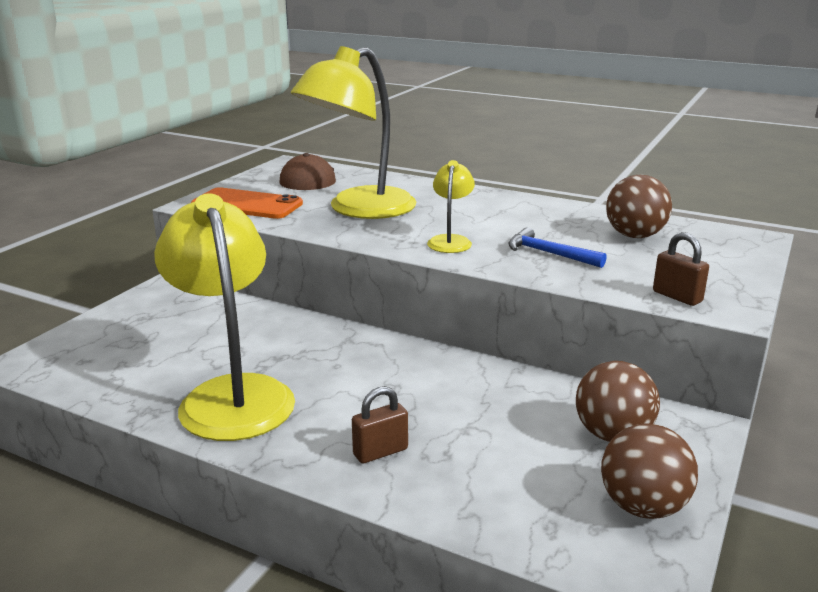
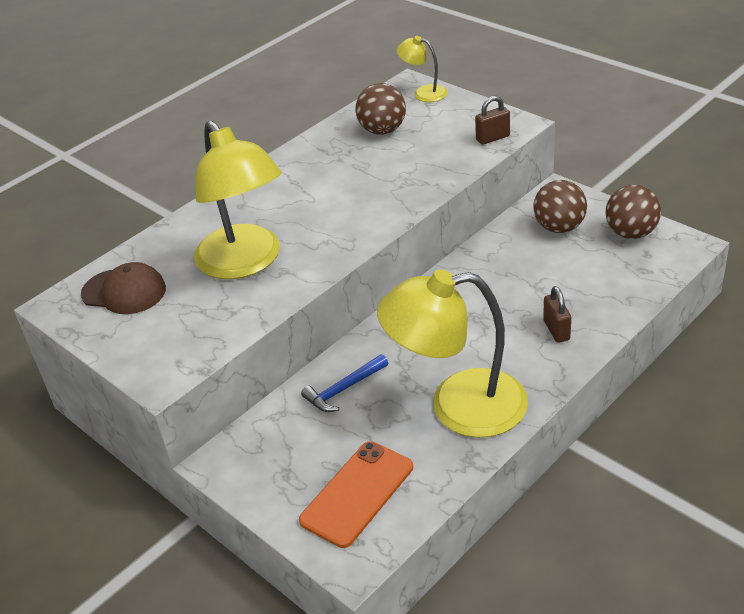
camera: 70 degrees left, 15 degrees up
orange phone [191,187,303,219] -> orange phone moved to [299,441,413,548]
yellow lamp [427,160,475,253] -> yellow lamp moved to [396,36,447,102]
blue hammer [508,227,607,268] -> blue hammer moved to [301,354,388,412]

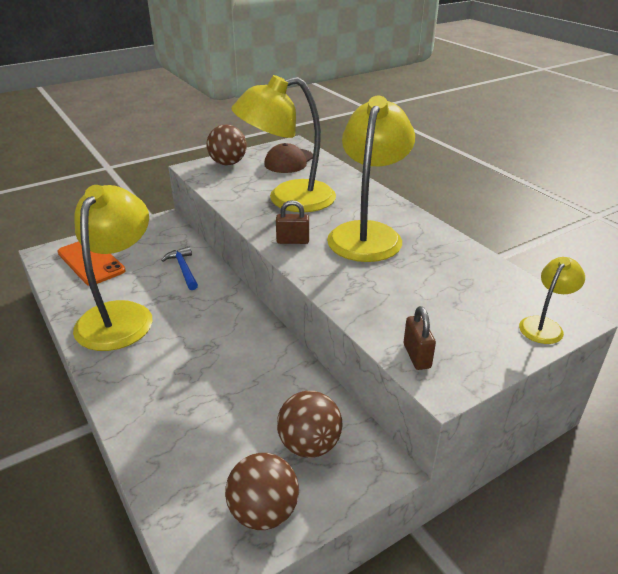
camera: 100 degrees right, 5 degrees down
brown ball [356,83,406,135] -> brown ball moved to [206,125,247,165]
brown padlock [543,286,571,343] -> brown padlock moved to [276,200,309,244]
none -> yellow lamp [327,96,415,262]

